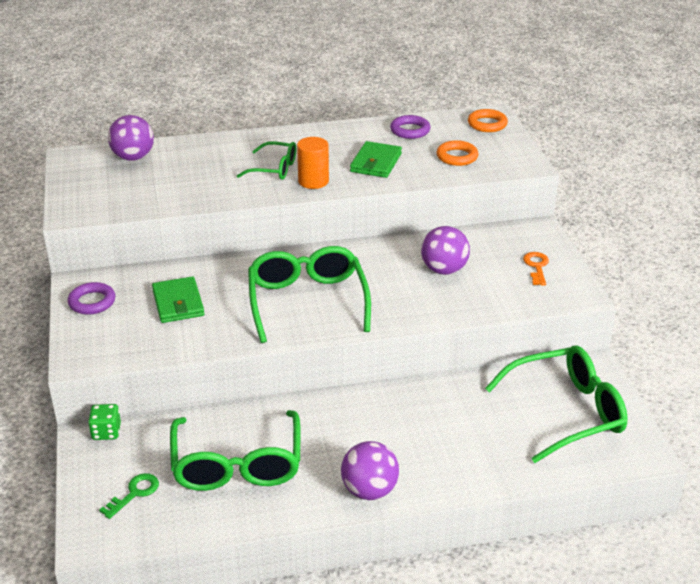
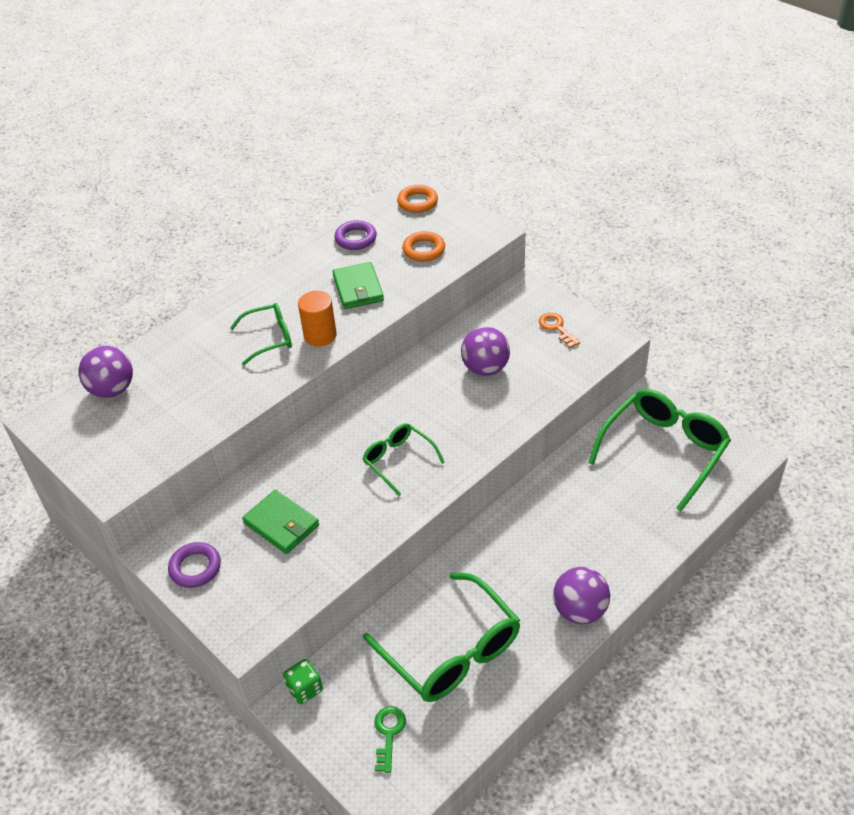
camera: 30 degrees left, 10 degrees up
green glasses [248,246,371,343] -> green glasses [363,423,445,496], size x0.56

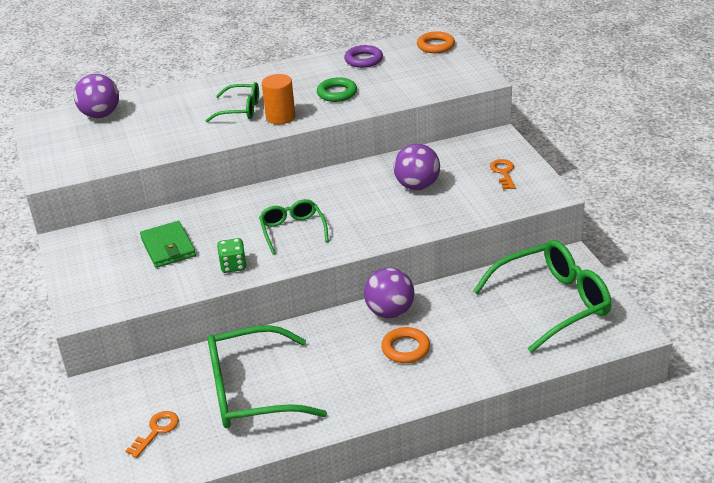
camera: 25 degrees right, 10 degrees down
purple ring [168,542,221,588] -> none
green dice [283,659,323,704] -> green dice moved to [217,238,247,273]
green wallet [332,262,384,309] -> green ring [317,77,357,102]
green glasses [363,573,520,702] -> green glasses turned 90 degrees clockwise [208,325,327,428]
green key [374,706,406,773] -> orange key [125,411,179,458]
orange ring [402,231,445,262] -> orange ring moved to [381,327,430,363]
purple ball [553,567,610,624] -> purple ball moved to [364,268,414,318]

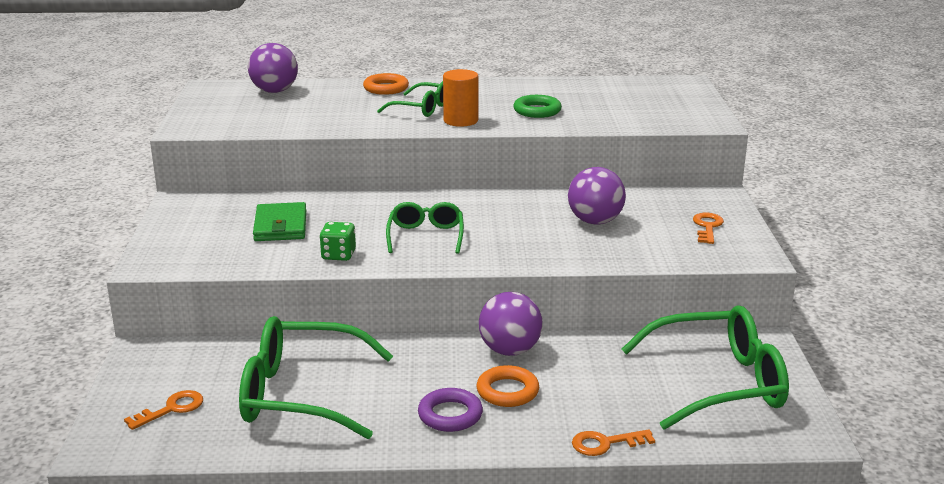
camera: 15 degrees right, 10 degrees down
purple ring [344,45,383,68] -> purple ring moved to [418,388,483,432]
orange ring [417,31,455,53] -> orange ring moved to [363,73,409,95]
none -> orange key [572,429,655,456]

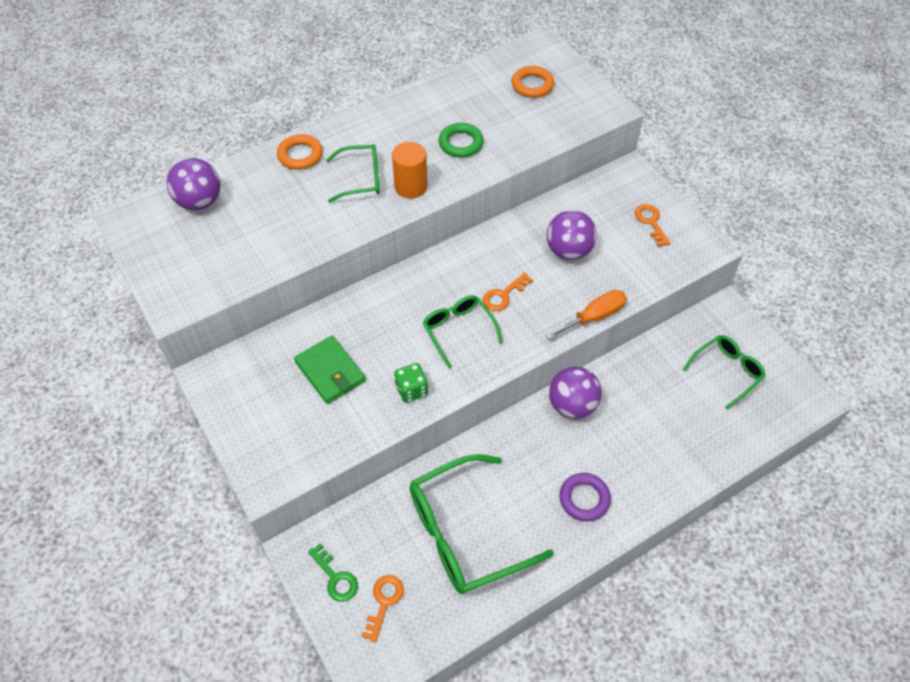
camera: 30 degrees left, 30 degrees up
orange ring [476,365,539,407] -> orange ring moved to [512,66,554,98]
orange key [572,429,655,456] -> orange key moved to [483,272,533,311]
green glasses [621,305,789,430] -> green glasses [683,335,766,410], size x0.56
none -> green key [308,543,358,602]
none -> orange screwdriver [545,290,627,339]

